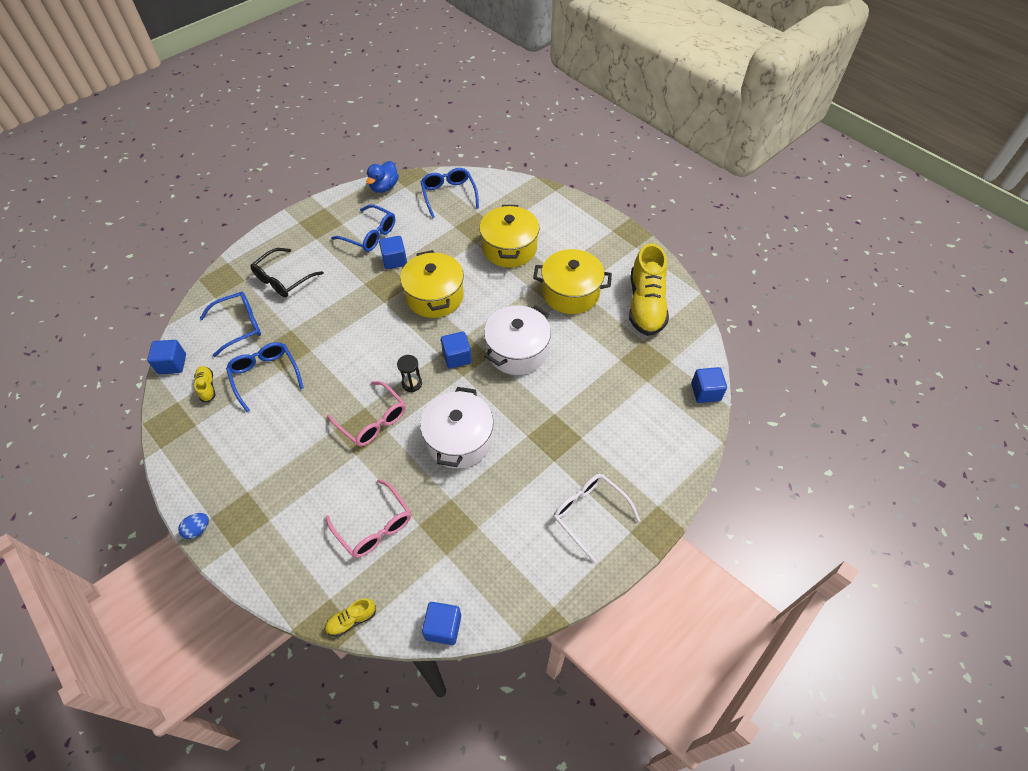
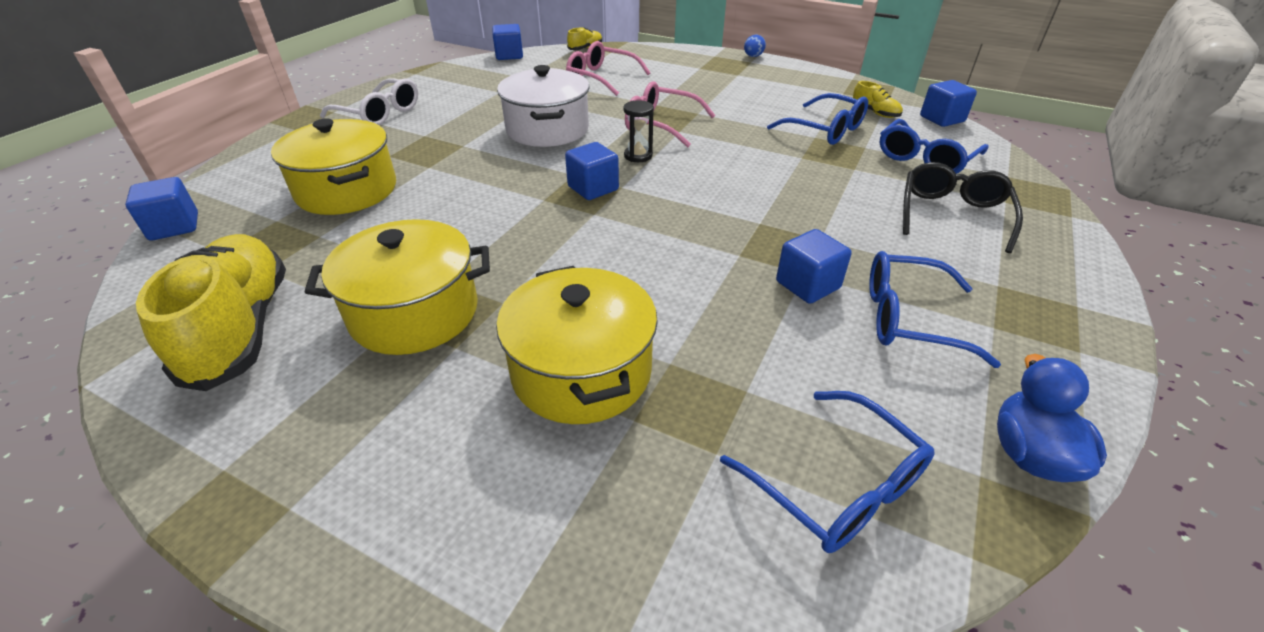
camera: 160 degrees right, 15 degrees down
yellow pot [400,250,464,318] -> yellow pot moved to [271,119,396,215]
white pot [484,305,551,375] -> none

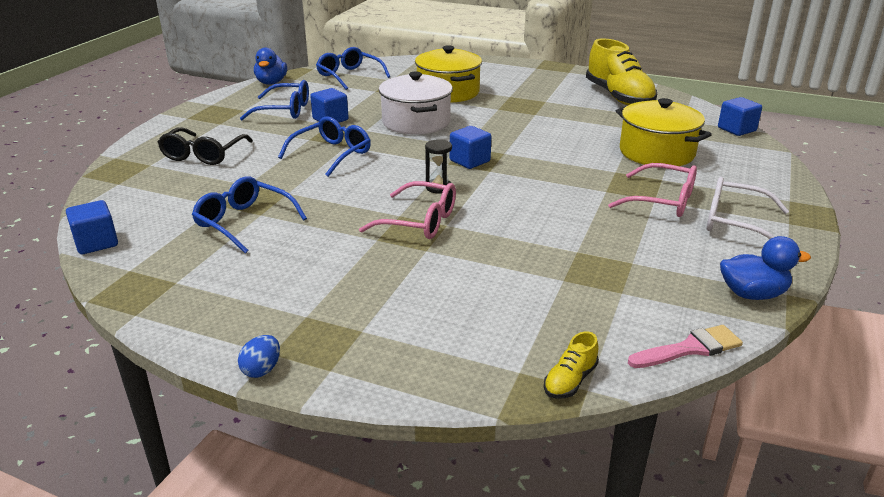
camera: 175 degrees right, 10 degrees down
yellow pot [305,219,490,355] -> none
blue cube [492,24,523,60] -> pink brush [628,325,743,368]
white pot [497,65,589,147] -> white pot moved to [379,71,453,134]
pink glasses [566,41,651,96] -> pink glasses moved to [608,163,697,217]
yellow shoe [853,81,903,118] -> none
blue glasses [880,119,989,174] -> blue glasses moved to [278,116,371,177]
none -> blue duck [720,236,811,300]

